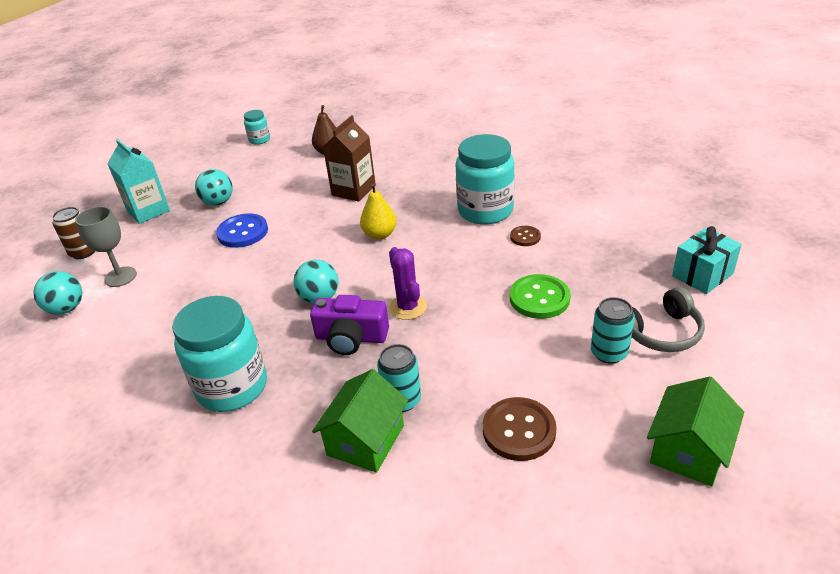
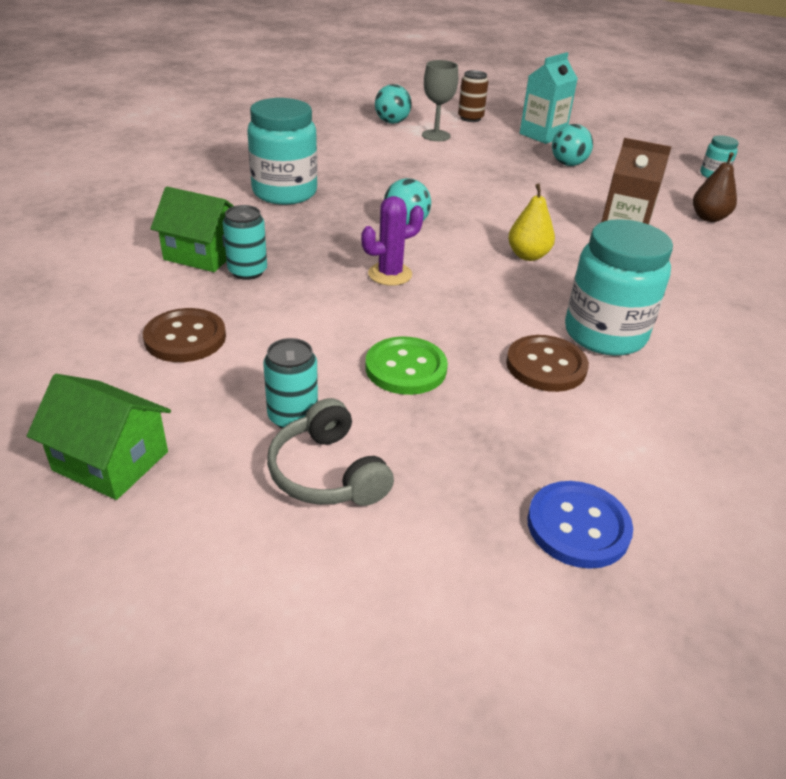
camera: 80 degrees right, 0 degrees up
blue button [216,213,268,248] -> blue button moved to [527,481,633,569]
purple camera [310,295,389,355] -> none
brown button [510,226,541,246] -> brown button [506,335,589,392], size x1.77
turquoise gift [672,226,742,294] -> none

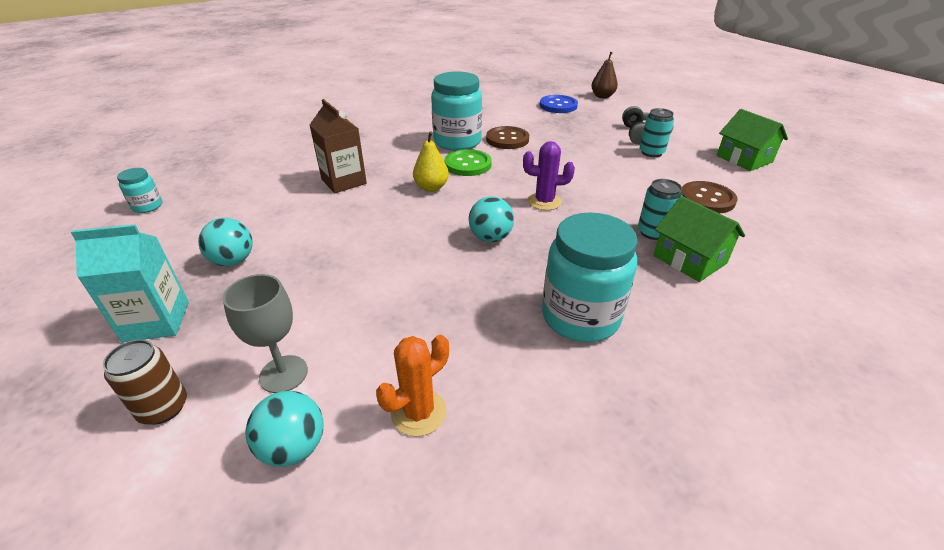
camera: 145 degrees left, 0 degrees up
green button [365,337,448,395] -> green button moved to [444,149,492,176]
brown pear [693,152,737,222] -> brown pear moved to [591,52,618,98]
none -> orange cactus [376,335,449,436]

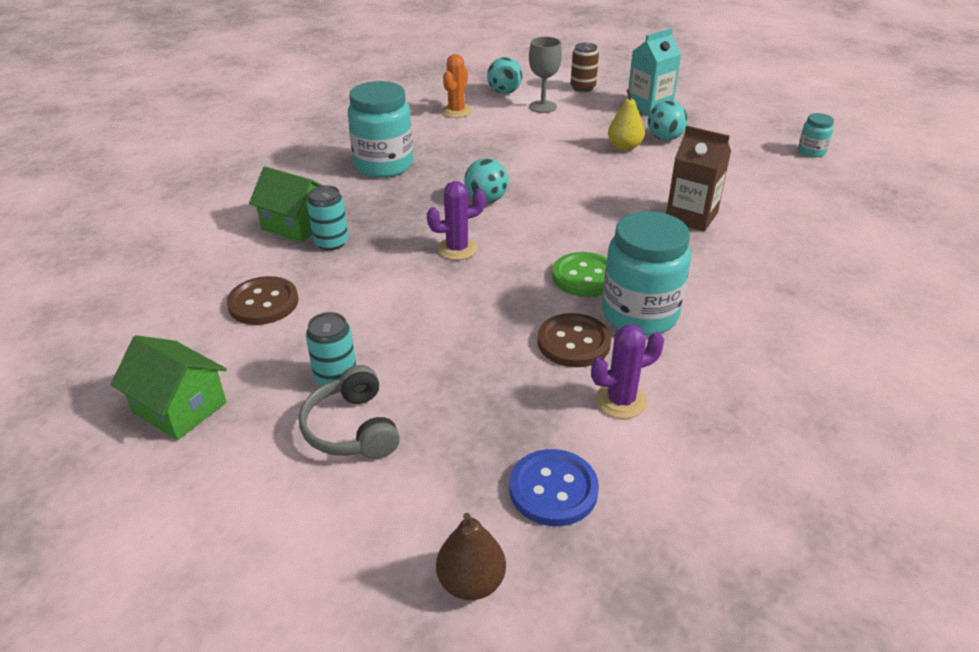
camera: 155 degrees right, 0 degrees up
yellow pear [413,131,449,192] -> yellow pear moved to [608,89,645,151]
none -> purple cactus [591,325,664,419]

